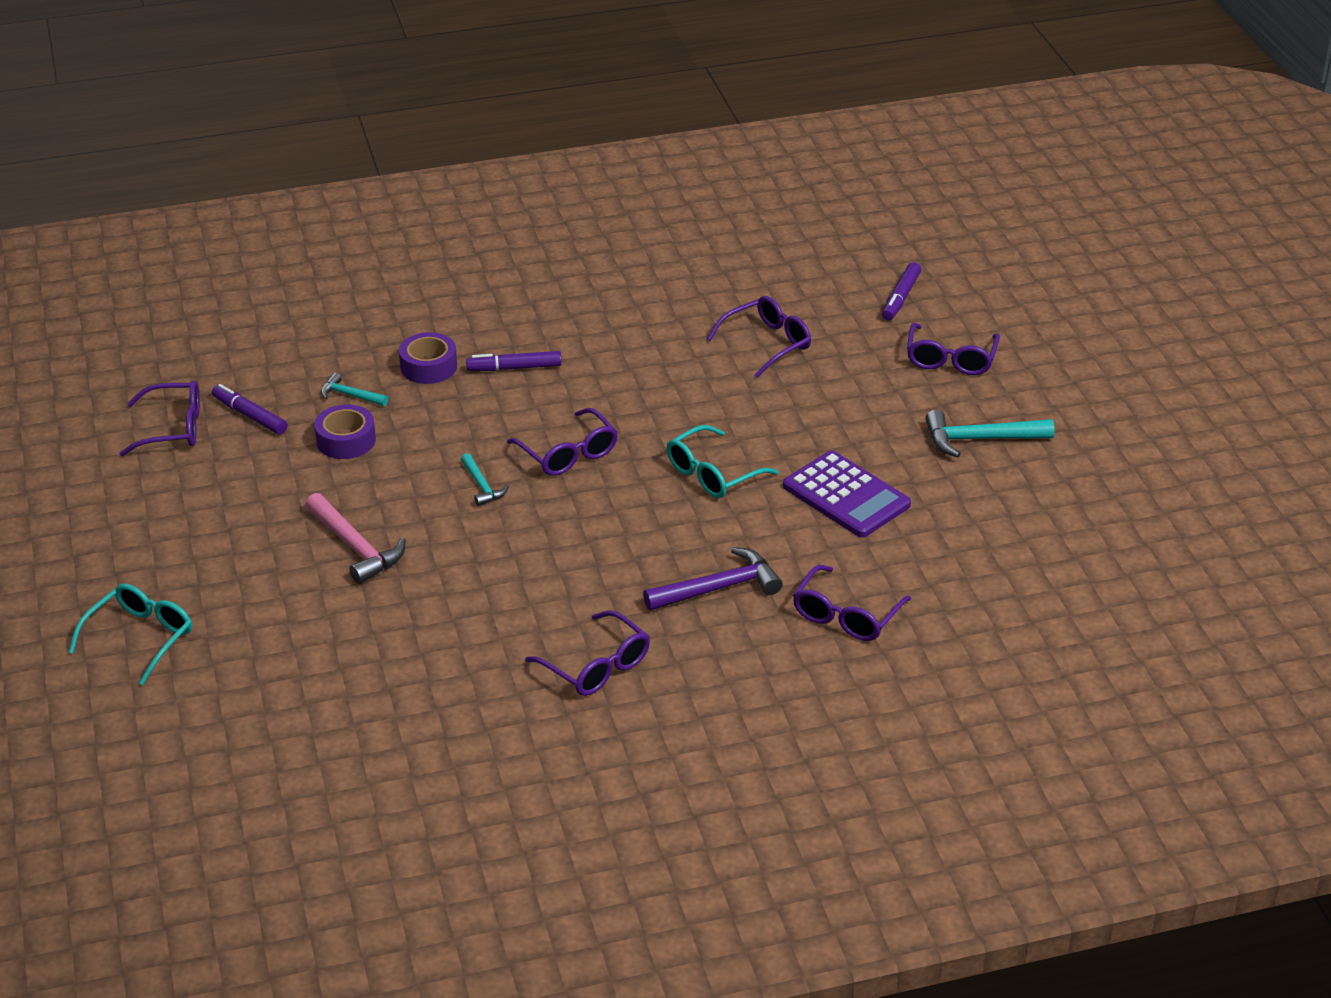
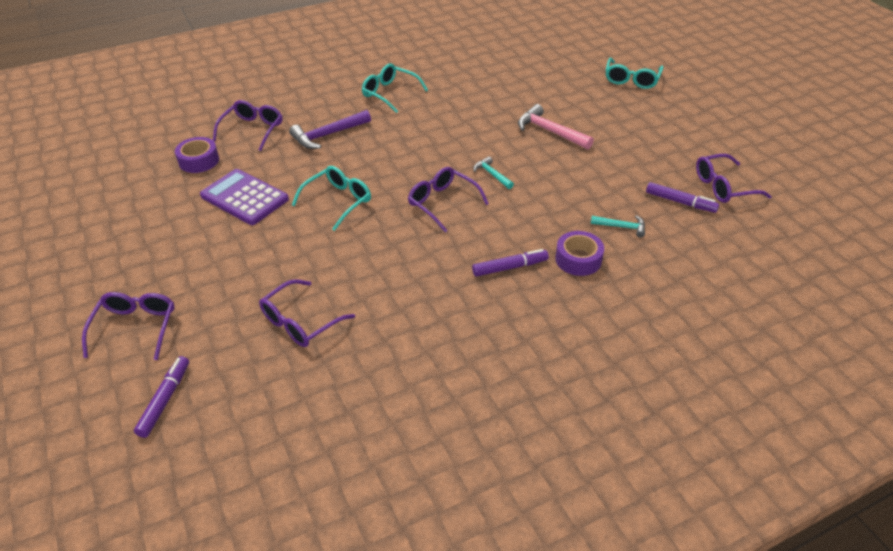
camera: 170 degrees right, 5 degrees up
purple tape [314,404,376,459] -> purple tape moved to [175,137,219,173]
purple glasses [525,610,650,696] -> turquoise glasses [362,64,428,113]
turquoise hammer [925,410,1055,457] -> none

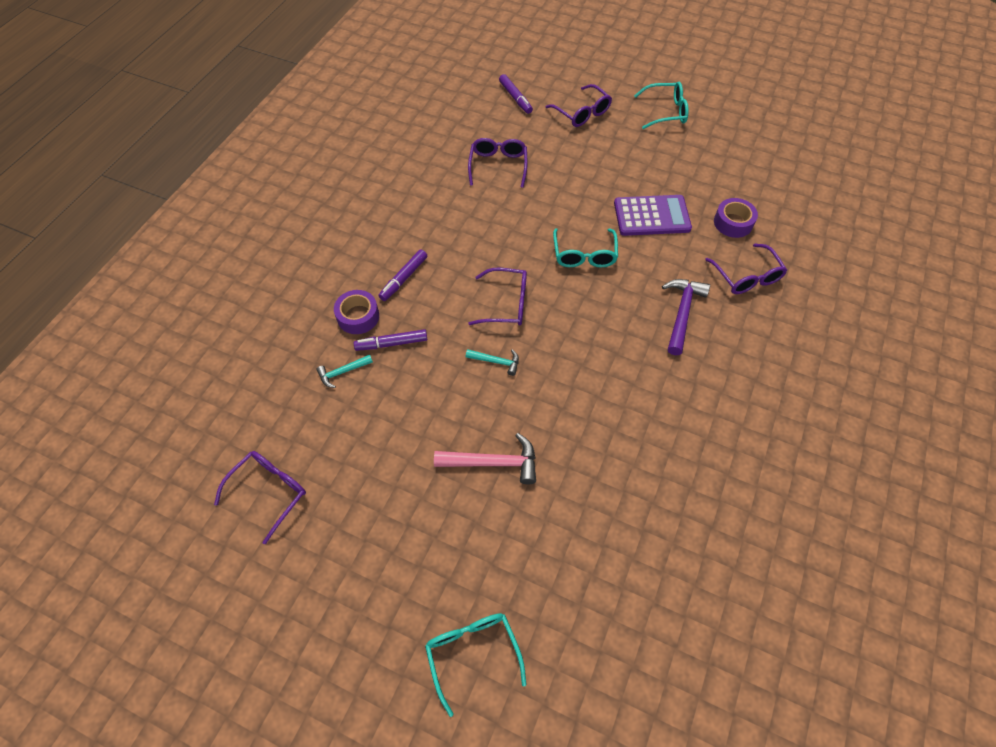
camera: 140 degrees right, 15 degrees up
turquoise glasses [362,64,428,113] -> turquoise glasses moved to [634,82,689,129]
purple marker [646,182,719,213] -> purple marker moved to [354,329,427,351]

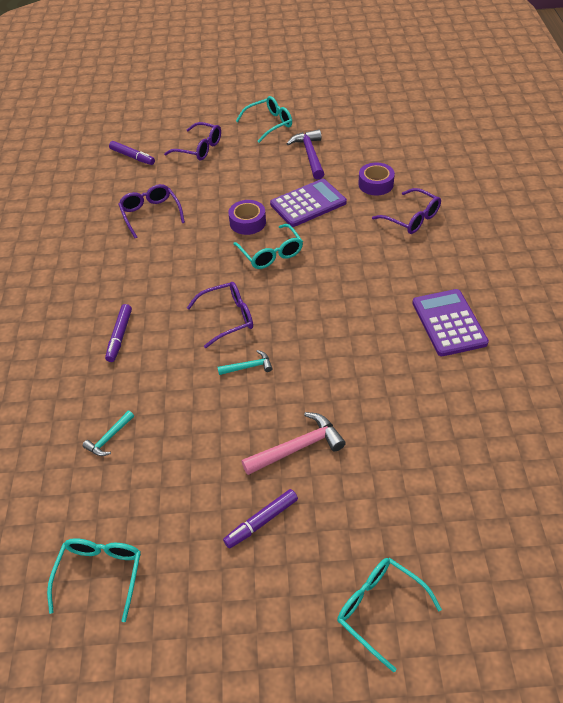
camera: 25 degrees left, 10 degrees down
purple glasses [214,451,306,544] -> turquoise glasses [47,538,141,622]
purple tape [334,290,379,334] -> purple tape moved to [228,200,266,235]
purple marker [354,329,427,351] -> purple marker moved to [223,489,298,549]
purple hammer [662,279,710,355] -> purple hammer moved to [287,129,324,180]
none -> purple calculator [412,289,489,356]

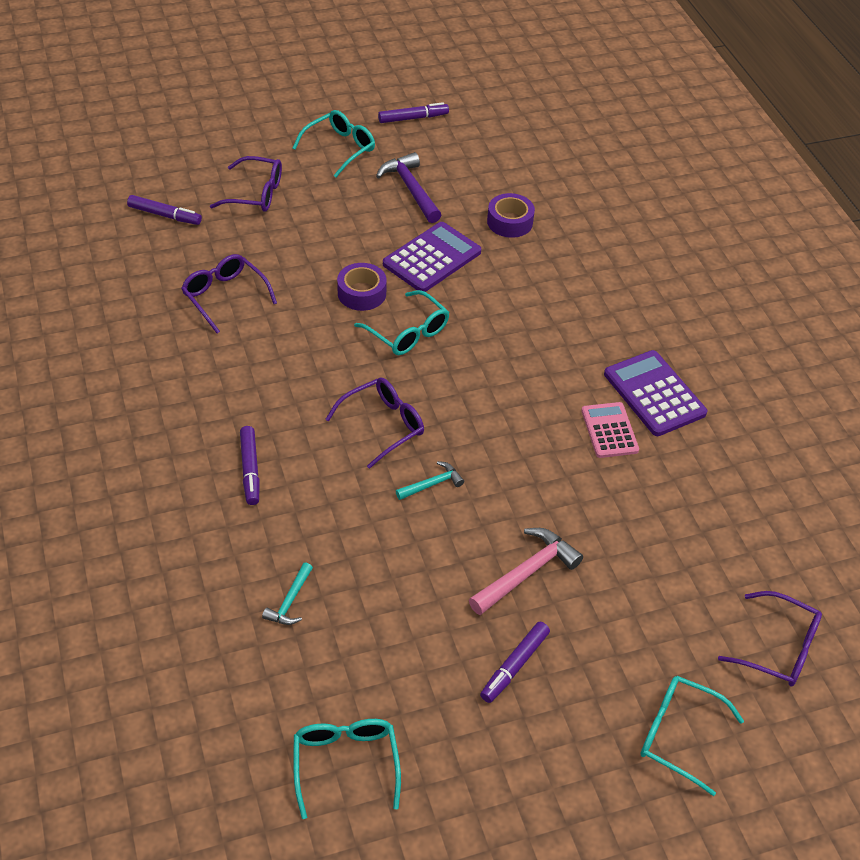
camera: 20 degrees left, 0 degrees up
purple glasses [372,188,441,234] -> purple glasses moved to [718,591,822,687]
none -> purple marker [378,102,449,123]
none -> pink calculator [581,402,639,458]

